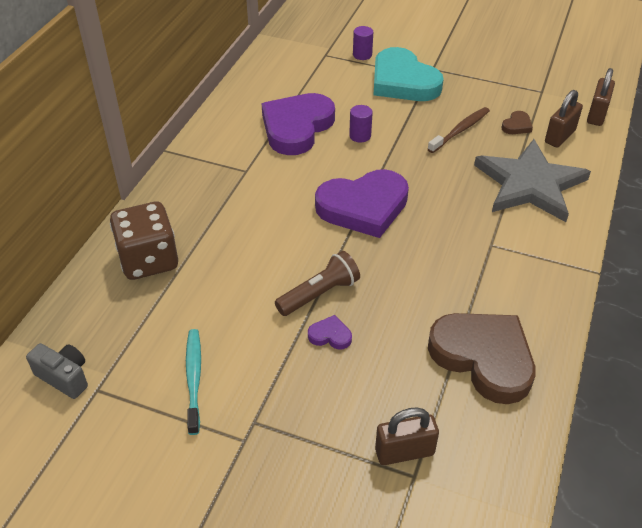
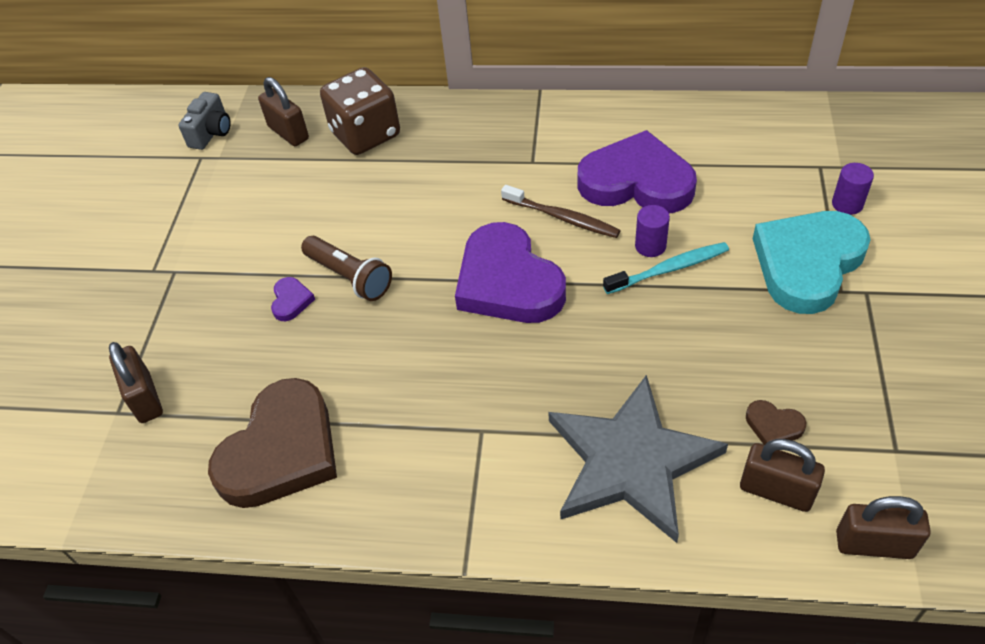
camera: 80 degrees right, 5 degrees up
turquoise toothbrush [186,329,201,435] -> turquoise toothbrush moved to [603,242,729,294]
brown toothbrush [428,107,490,153] -> brown toothbrush moved to [501,185,621,238]
none -> brown padlock [258,77,309,146]

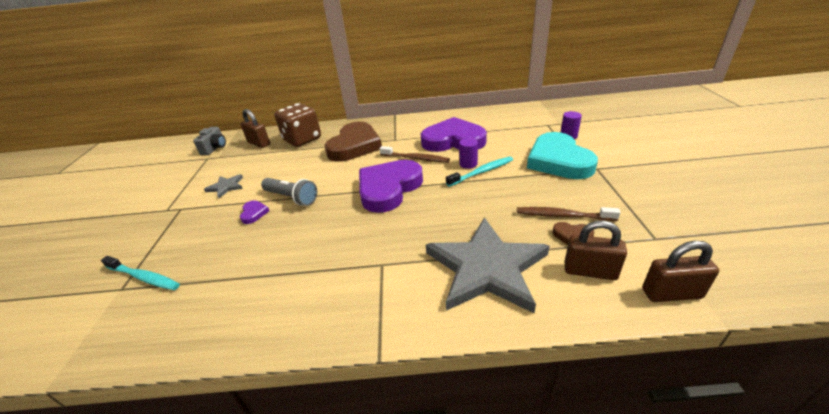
camera: 10 degrees left, 15 degrees down
brown padlock [109,342,163,423] -> turquoise toothbrush [101,256,180,290]
brown heart [208,378,337,508] -> brown heart moved to [325,122,382,161]
brown flashlight [301,236,392,301] -> grey flashlight [261,178,317,206]
purple heart [455,222,566,323] -> purple heart turned 75 degrees clockwise [359,160,423,213]
turquoise heart [753,211,871,314] -> turquoise heart turned 45 degrees counterclockwise [527,132,598,179]
none -> grey star [204,174,243,198]
none -> brown toothbrush [517,207,621,221]

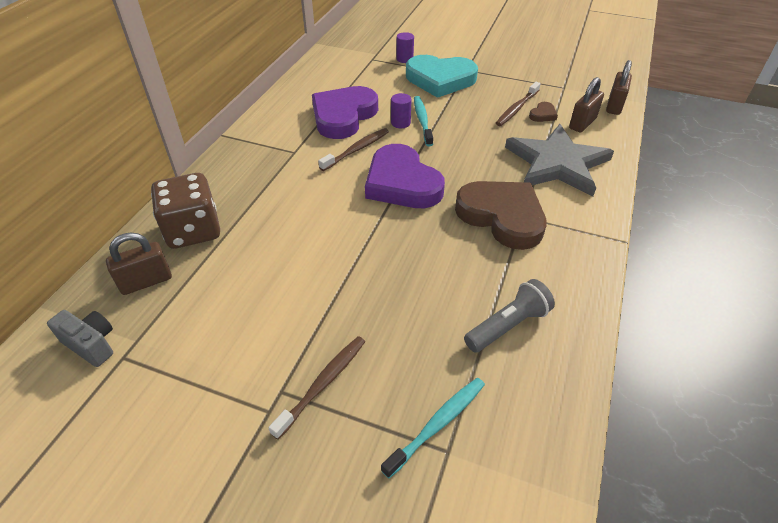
camera: 70 degrees left, 10 degrees up
grey star [204,174,243,198] -> none
purple heart [240,200,269,224] -> none
grey flashlight [261,178,317,206] -> grey flashlight moved to [464,279,555,353]
brown heart [325,122,382,161] -> brown heart moved to [455,181,547,250]
none -> brown toothbrush [268,336,365,440]

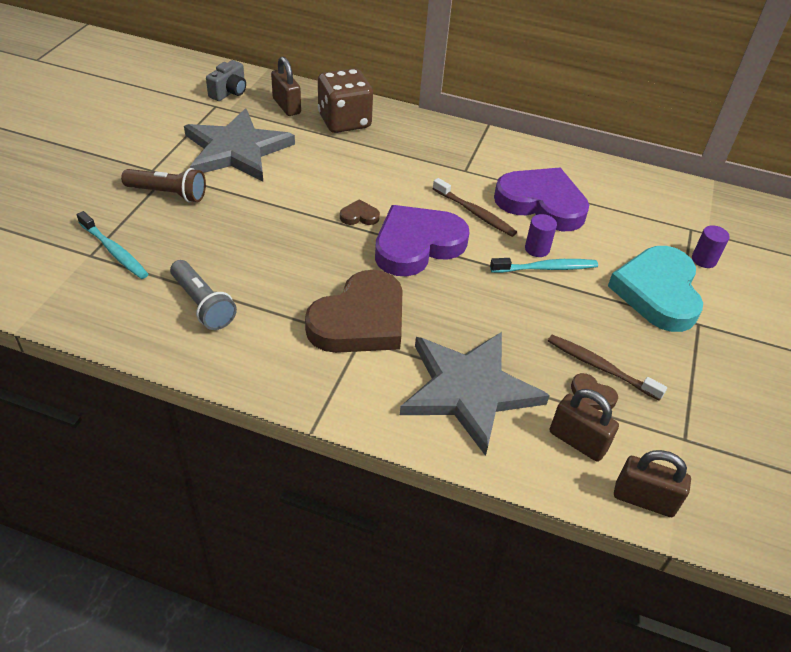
camera: 85 degrees right, 0 degrees up
brown toothbrush [268,336,365,440] -> brown flashlight [121,168,206,203]
none -> grey star [184,109,295,181]
none -> brown heart [340,199,380,225]

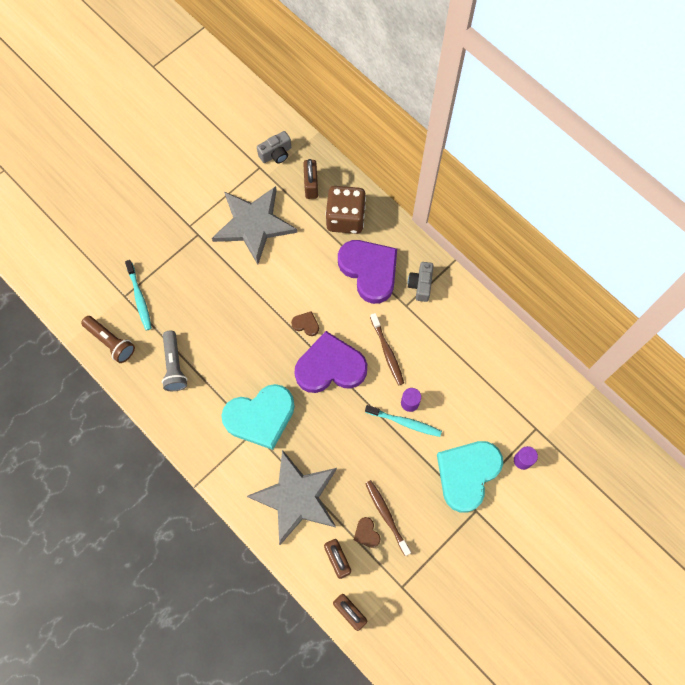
camera: 30 degrees right, 25 degrees up
brown flashlight [121,168,206,203] -> brown flashlight moved to [81,316,135,363]
brown heart [305,270,402,353] -> turquoise heart [221,384,295,450]
purple heart [494,168,589,231] -> purple heart moved to [338,240,397,304]
none -> grey camera [408,262,434,302]

